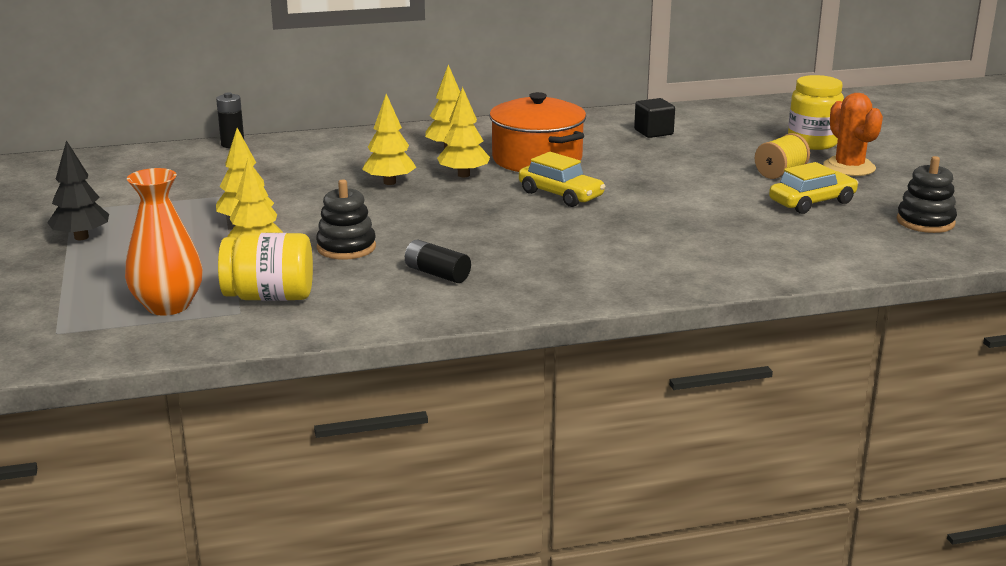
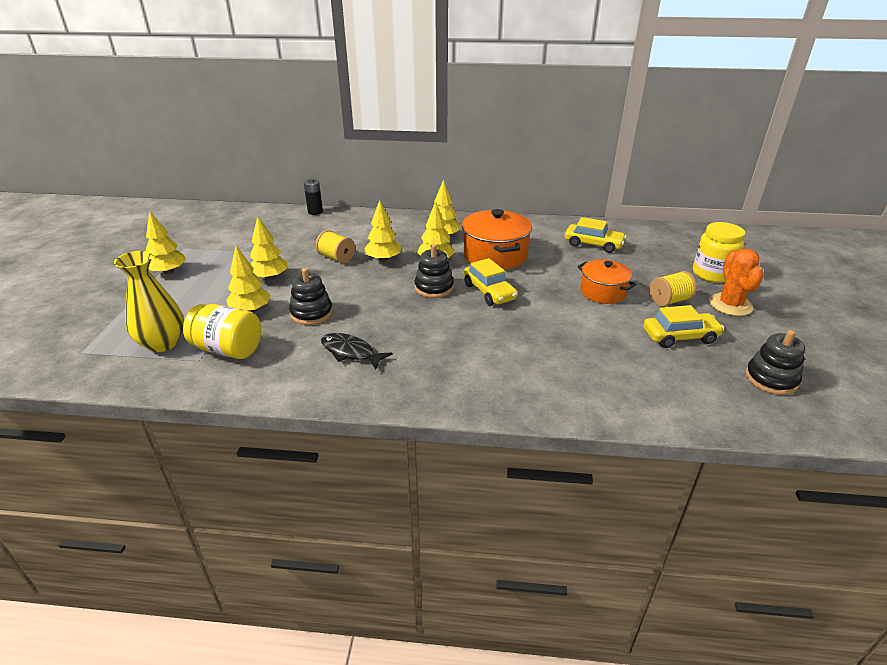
camera: 20 degrees right, 10 degrees up
black tree [47,140,109,240] -> yellow tree [146,210,186,275]
orange vase [125,168,203,316] -> yellow vase [114,251,184,352]
black battery [405,239,471,283] -> black fish [321,333,393,370]
black cube [634,98,675,138] -> yellow car [565,217,626,253]
none -> yellow spool [315,230,355,264]
none -> black stacking toy [415,244,454,298]
none -> orange pot [577,260,637,304]

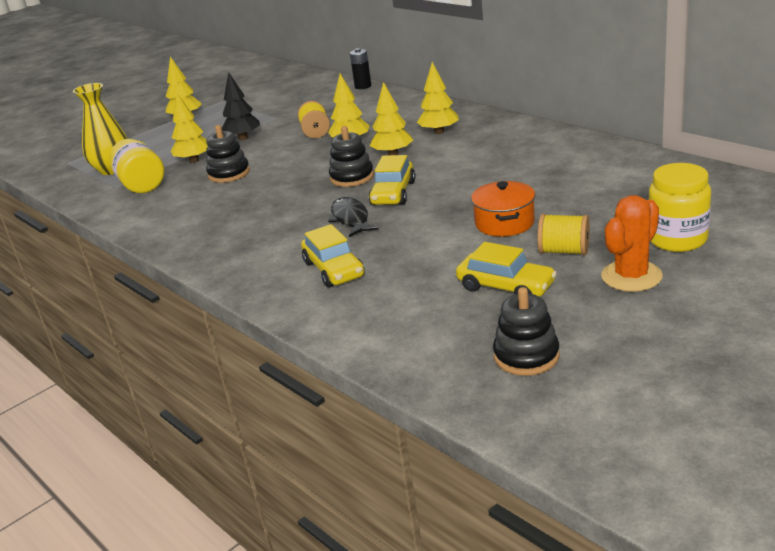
camera: 45 degrees right, 5 degrees down
yellow tree [250,216,287,280] -> black tree [222,72,260,140]
black fish [321,333,393,370] -> black fish moved to [328,197,379,237]
orange pot [462,209,532,270] -> none
yellow car [565,217,626,253] -> yellow car moved to [301,224,365,288]

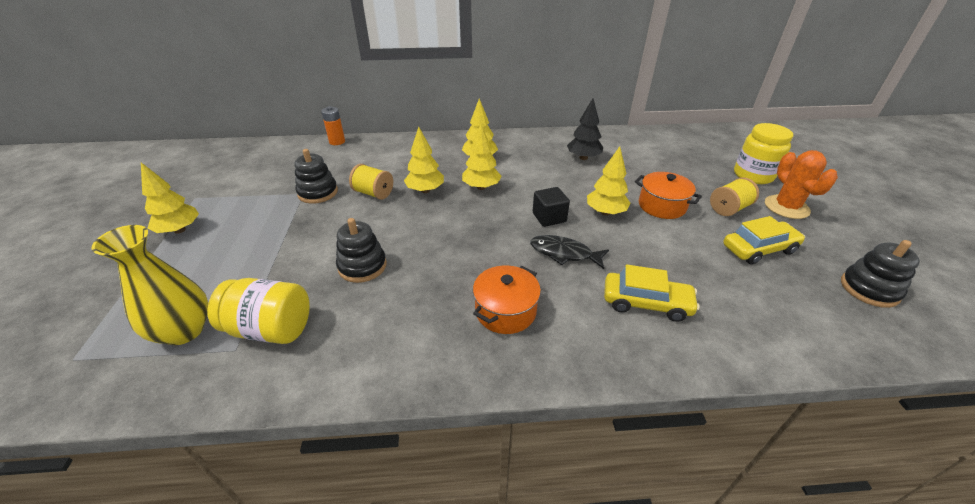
camera: 55 degrees left, 10 degrees up
yellow tree [171,93,208,163] -> yellow tree moved to [587,146,630,215]
black tree [222,72,260,140] -> black tree moved to [567,99,603,160]
black stacking toy [329,126,374,187] -> black stacking toy moved to [295,149,338,204]
black battery [350,48,371,89] -> orange battery [321,106,345,145]
yellow car [369,155,416,205] -> black cube [533,187,570,227]
none -> orange pot [473,265,541,334]

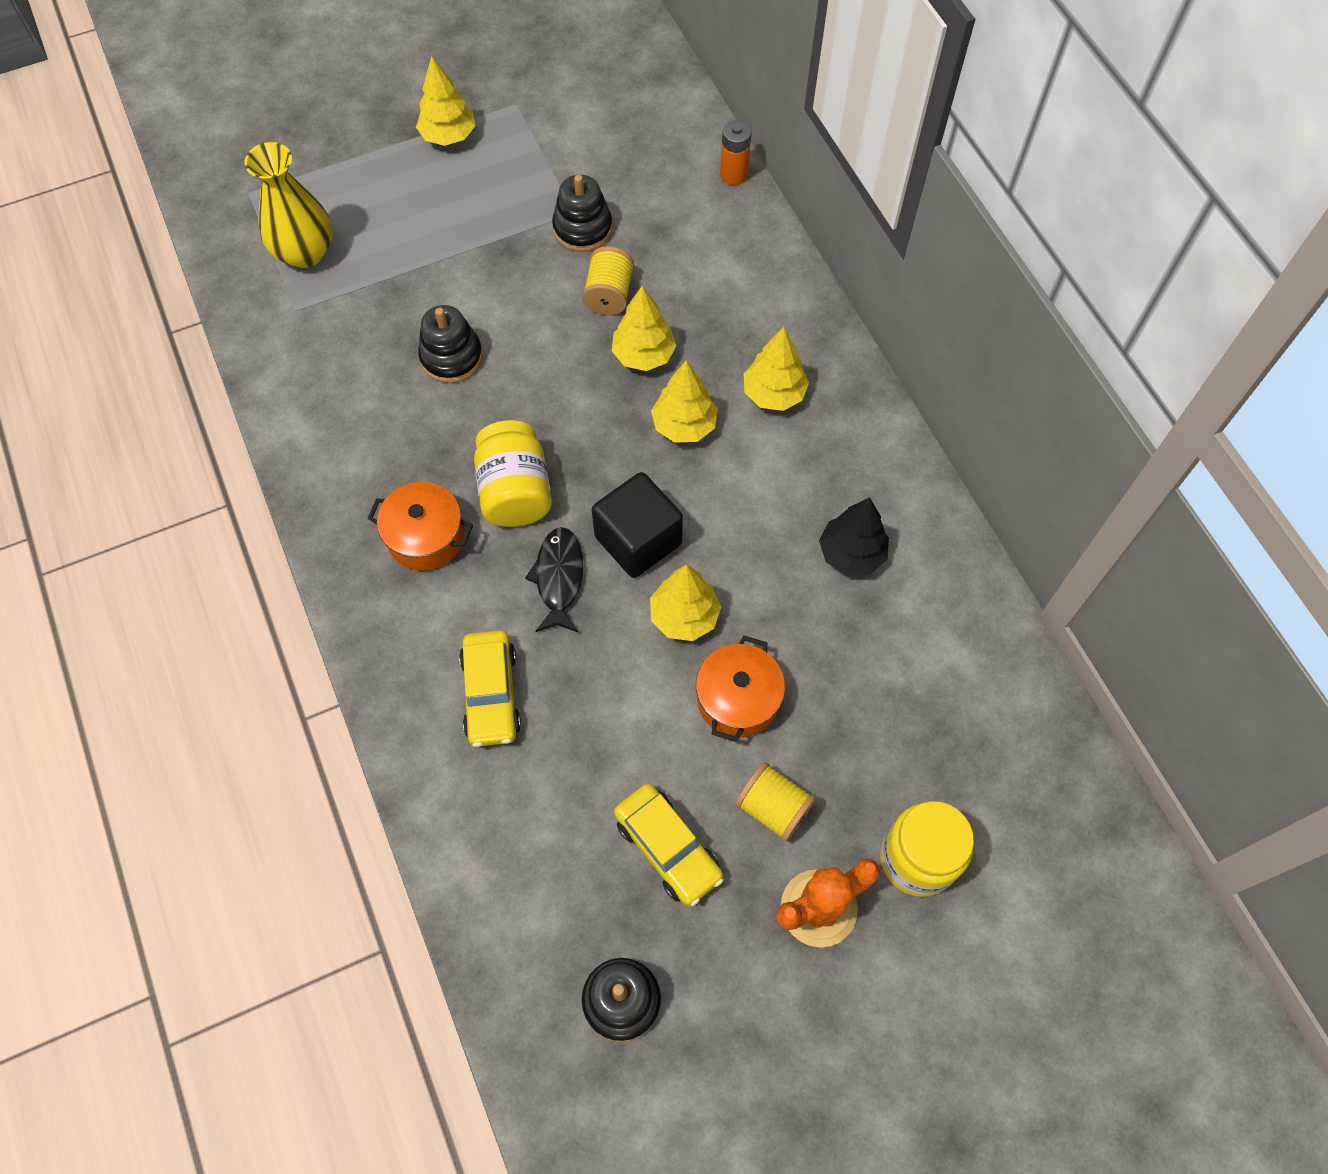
camera: 70 degrees right, 25 degrees up
yellow jar [207,278,310,344] -> yellow jar moved to [474,420,552,527]
black cube [533,187,570,227] -> black cube [592,472,683,578], size x1.52

